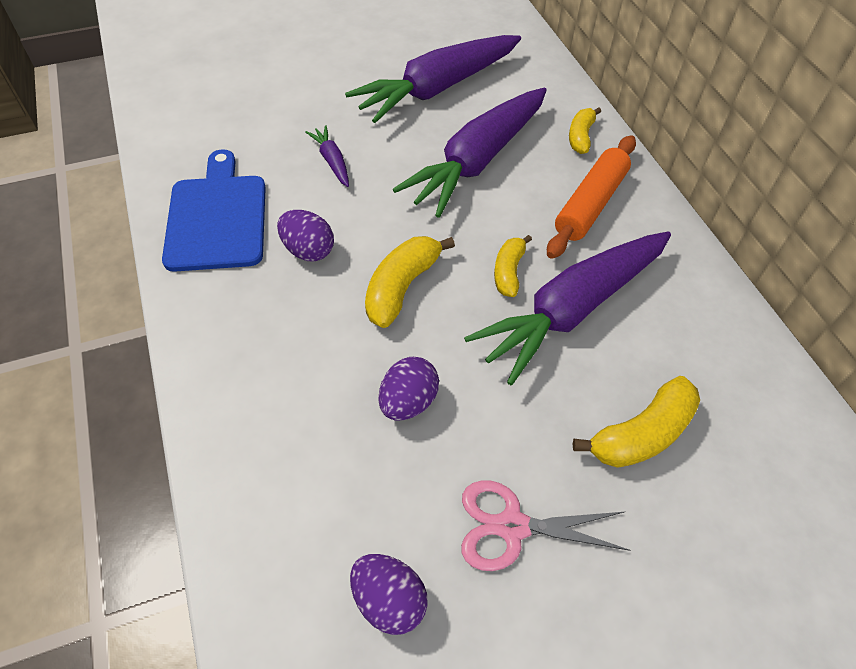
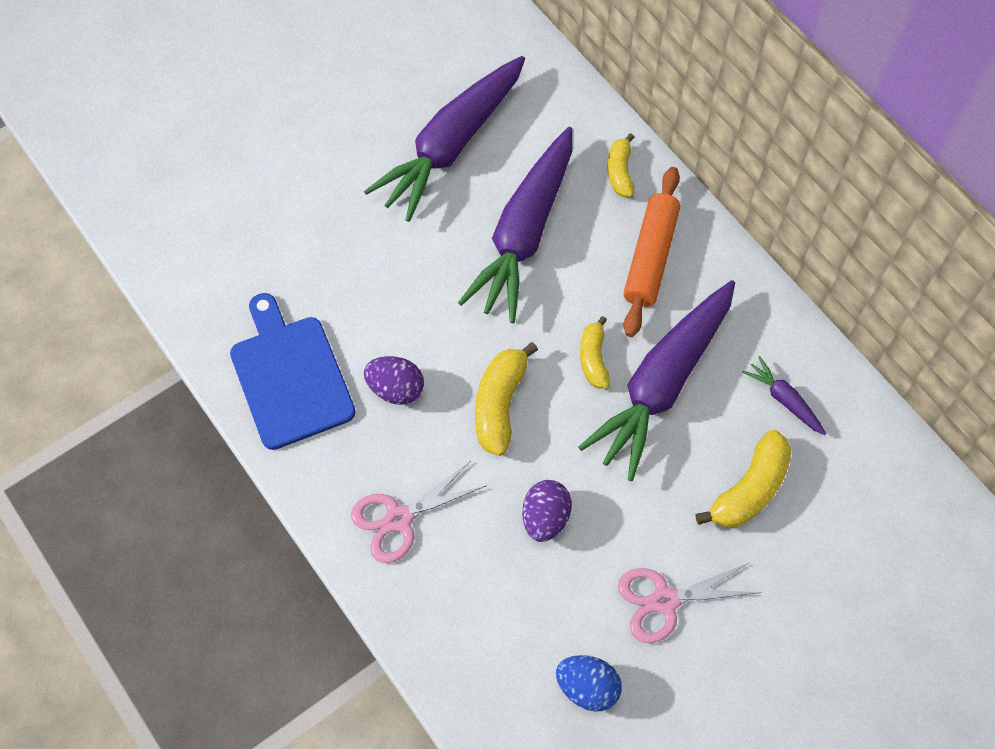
camera: 15 degrees left, 10 degrees up
purple carrot [305,125,349,187] -> purple carrot moved to [743,356,826,435]
purple egg [350,554,428,635] -> blue egg [556,655,622,712]
none -> pink scissors [351,461,486,563]

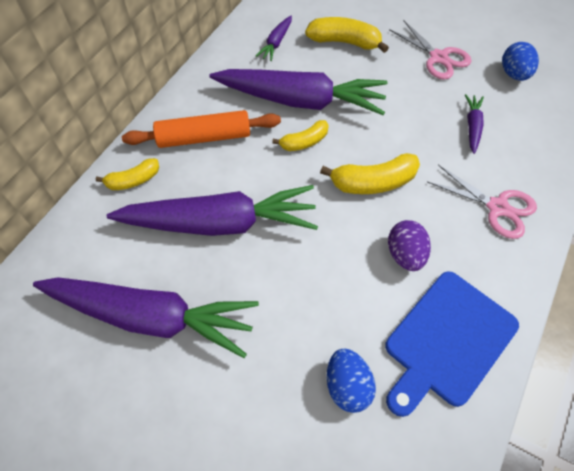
camera: 115 degrees left, 5 degrees down
purple egg [522,480,572,542] -> none
none -> blue egg [327,348,376,413]
none -> purple carrot [465,94,484,154]

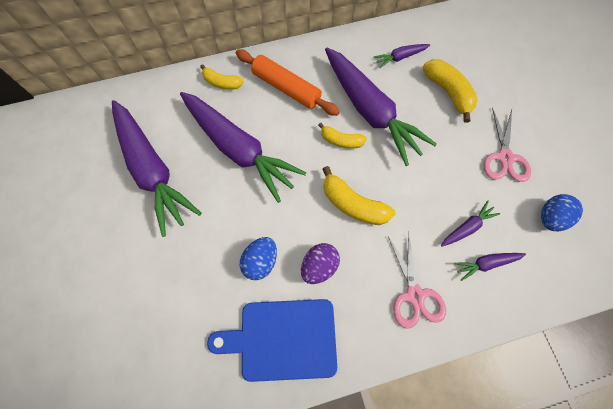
camera: 45 degrees right, 10 degrees up
blue egg [327,348,376,413] -> blue egg moved to [240,237,277,280]
none -> purple carrot [454,253,526,281]

